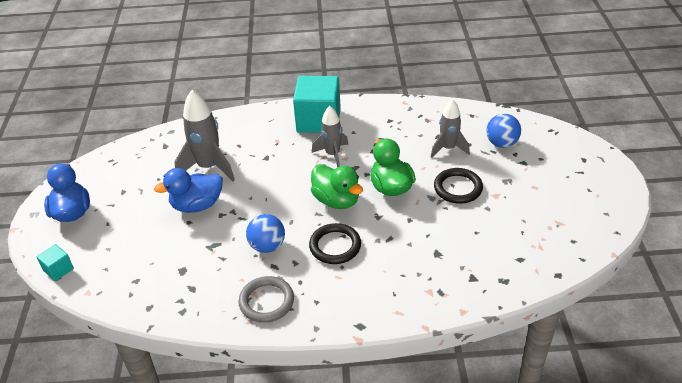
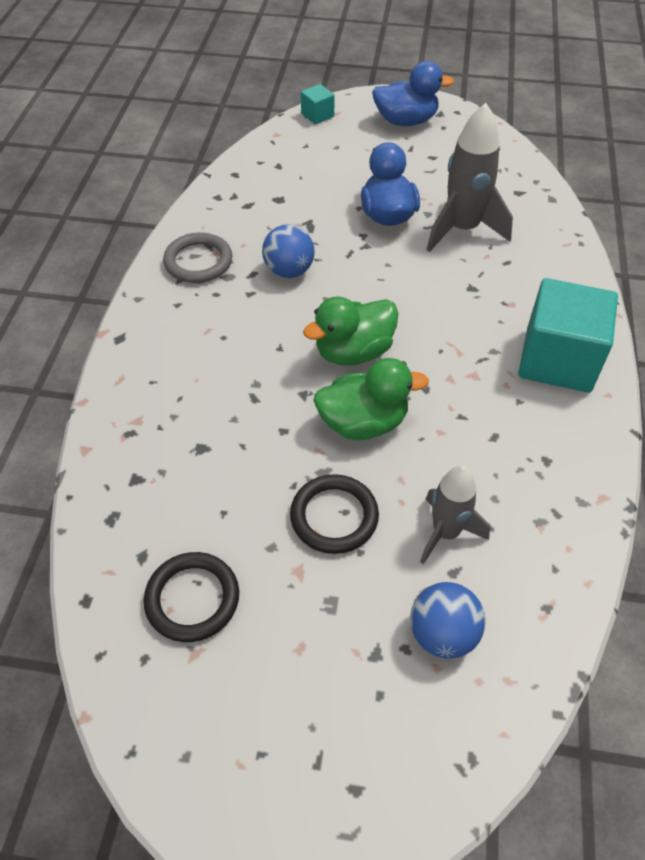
camera: 100 degrees right, 10 degrees up
black ring [309,223,361,264] -> black ring moved to [144,552,239,642]
grey rocket [312,106,349,167] -> none

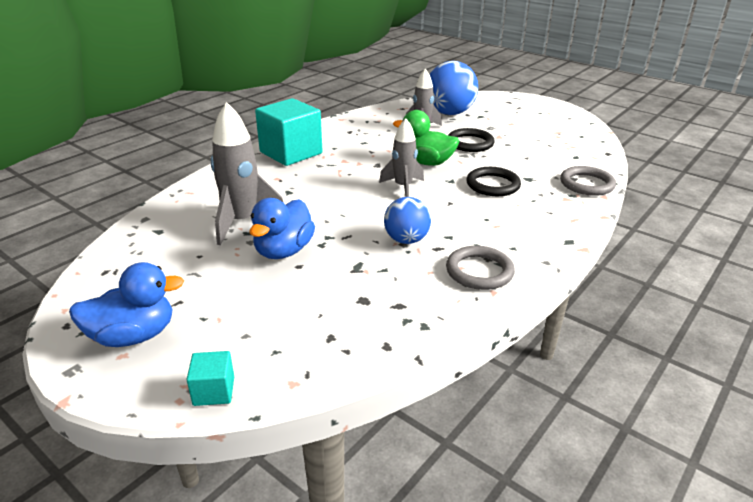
camera: 150 degrees left, 20 degrees down
black ring [144,552,239,642] -> black ring moved to [467,167,521,196]
green duck [303,296,399,366] -> grey rocket [379,118,424,197]
blue duck [372,61,454,126] -> blue duck turned 135 degrees clockwise [69,262,184,347]
blue ball [411,582,486,659] -> blue ball [430,61,478,115], size x1.65
none -> grey ring [560,166,616,196]

